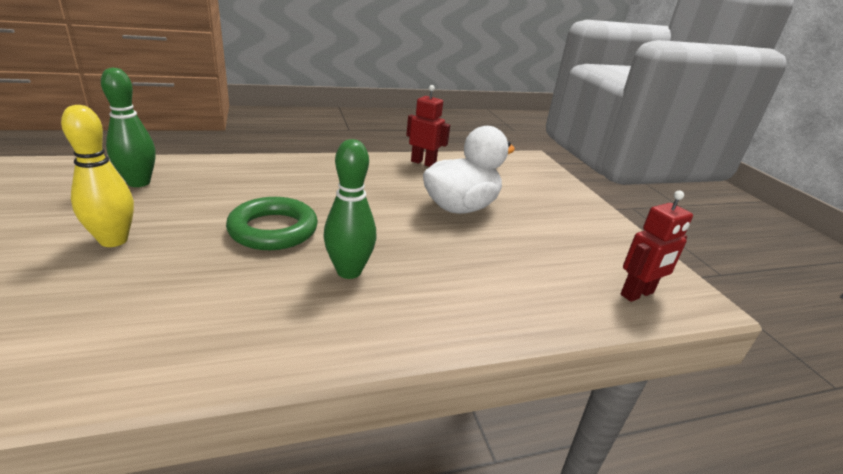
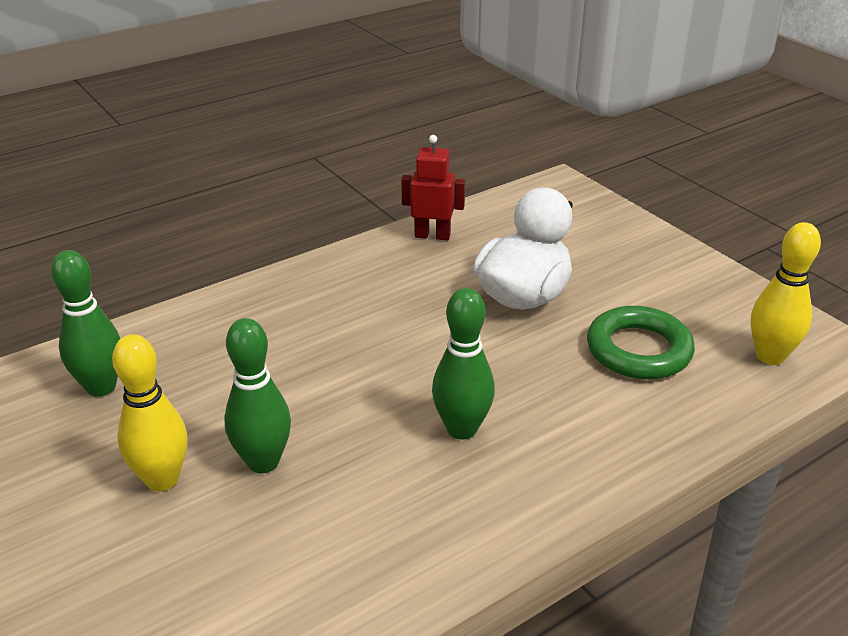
camera: 15 degrees left, 5 degrees up
green ring [226,197,318,250] -> green ring moved to [587,306,695,379]
red robot [620,191,693,302] -> yellow bowling pin [751,222,821,365]
none -> green bowling pin [224,318,291,473]

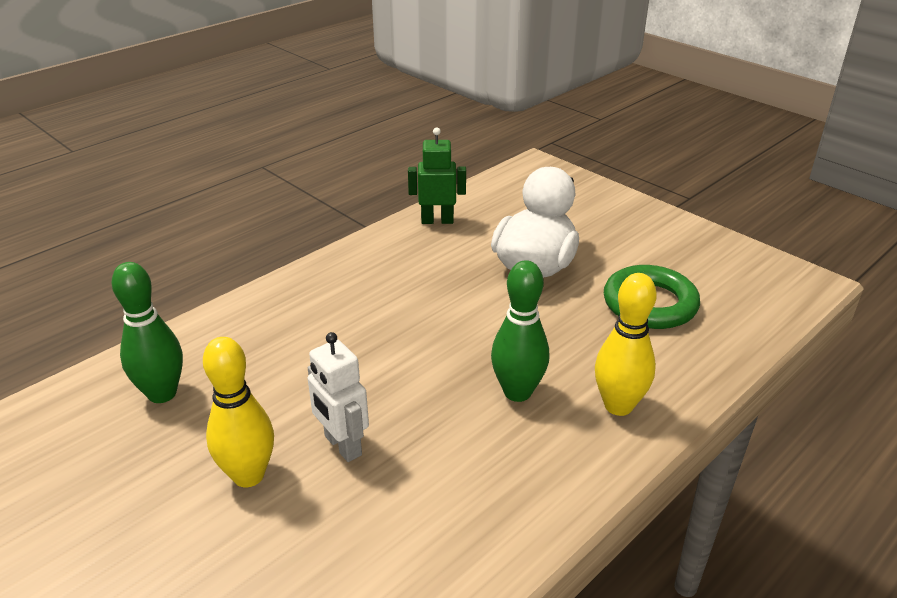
camera: 10 degrees left, 0 degrees up
green bowling pin [224,318,291,473] -> white robot [308,332,369,462]
red robot [401,135,465,240] -> green robot [408,127,466,224]
yellow bowling pin [751,222,821,365] -> yellow bowling pin moved to [595,273,657,416]

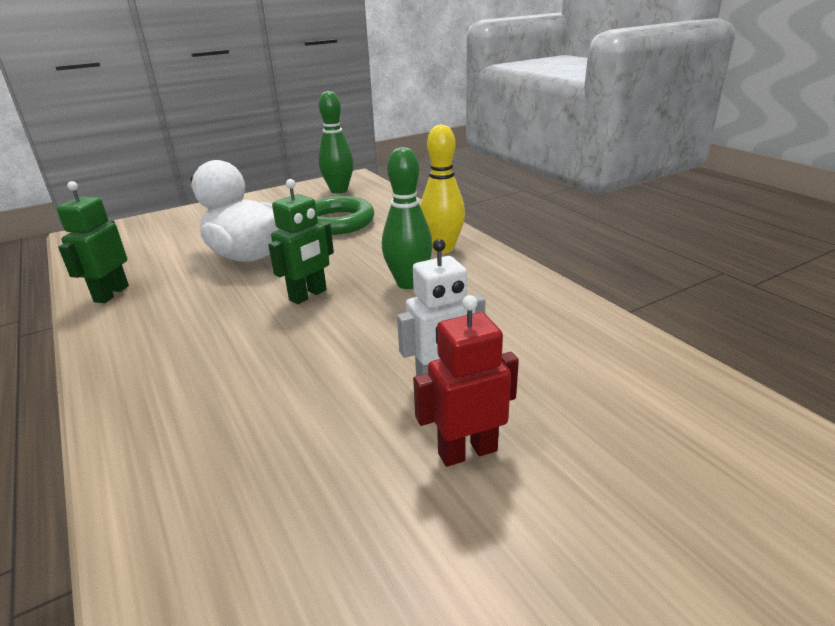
camera: 75 degrees left, 5 degrees down
green bowling pin [112,262,183,403] -> green bowling pin moved to [318,91,354,194]
yellow bowling pin [203,337,274,487] -> red robot [413,295,519,467]
none -> green robot [268,179,334,304]

